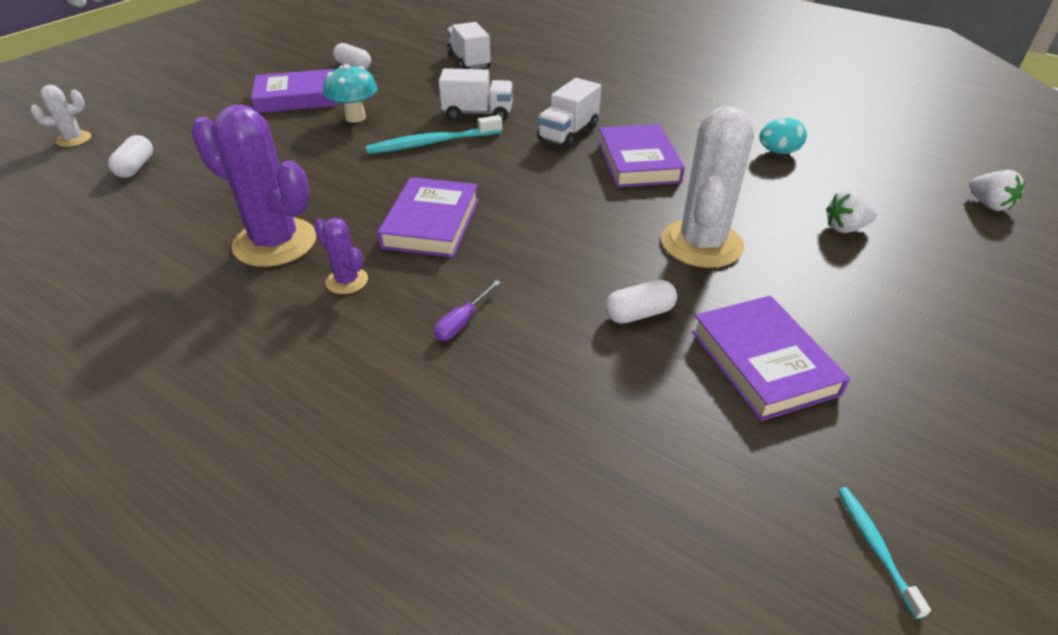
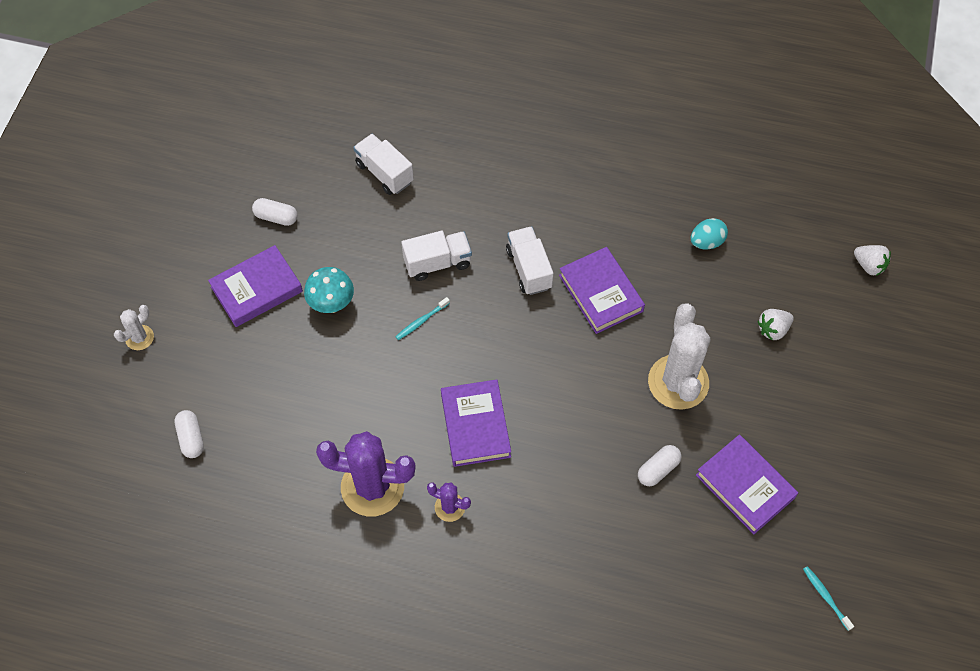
camera: 20 degrees left, 20 degrees up
white cactus [31,85,91,147] -> white cactus moved to [114,305,154,350]
turquoise toothbrush [365,115,502,154] -> turquoise toothbrush [395,297,450,340], size x0.53
purple screwdriver [434,280,501,341] -> none
white truck [537,78,601,149] -> white truck turned 150 degrees clockwise [506,226,554,295]

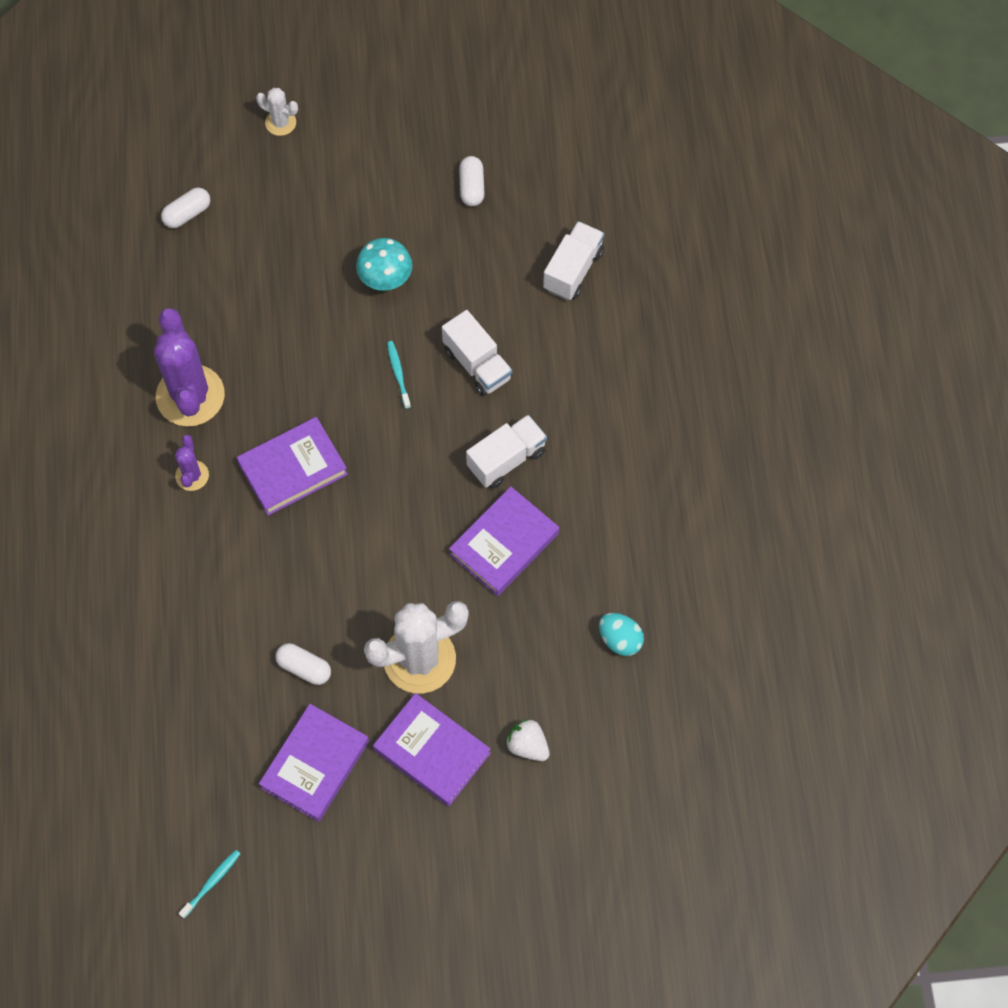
camera: 70 degrees right, 5 degrees up
purple book [208,245,303,327] -> purple book moved to [373,693,491,806]
turquoise toothbrush [395,297,450,340] -> turquoise toothbrush turned 45 degrees clockwise [387,341,411,409]
white strawberry [854,245,891,276] -> none

